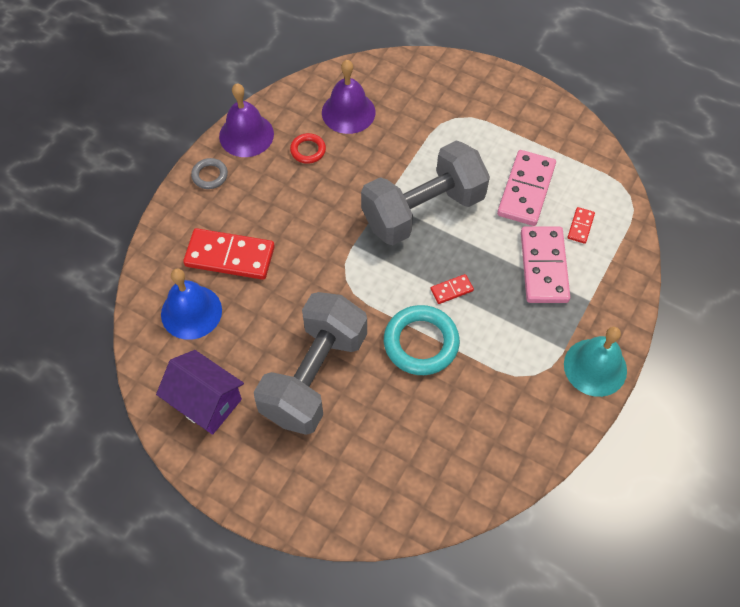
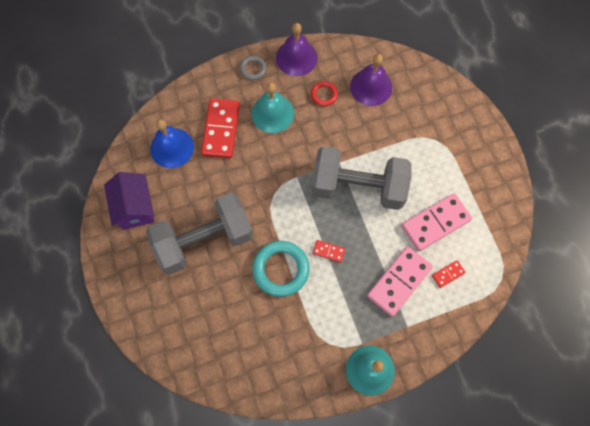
camera: 40 degrees right, 10 degrees up
red domino [183,228,275,280] -> red domino turned 45 degrees clockwise [201,98,240,158]
none -> turquoise bell [252,82,294,133]

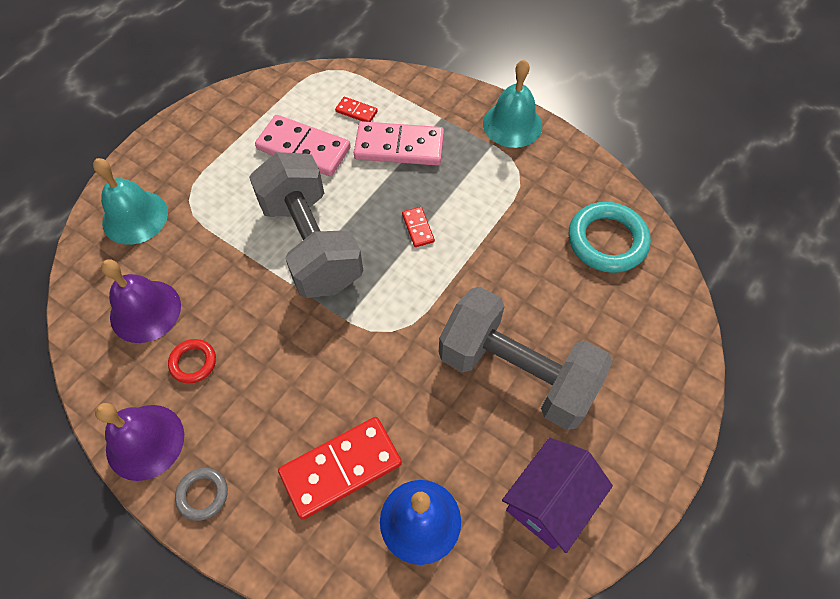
camera: 125 degrees left, 10 degrees down
turquoise bell [252,82,294,133] -> turquoise bell moved to [93,158,168,245]
turquoise ring [252,241,310,297] -> turquoise ring moved to [569,202,651,273]

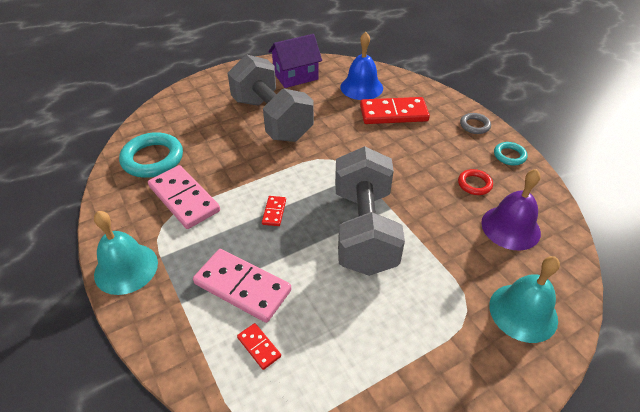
camera: 155 degrees left, 15 degrees down
purple bell [95,403,184,481] -> turquoise ring [494,142,528,165]
pink domino [255,115,351,176] -> pink domino moved to [148,165,220,229]

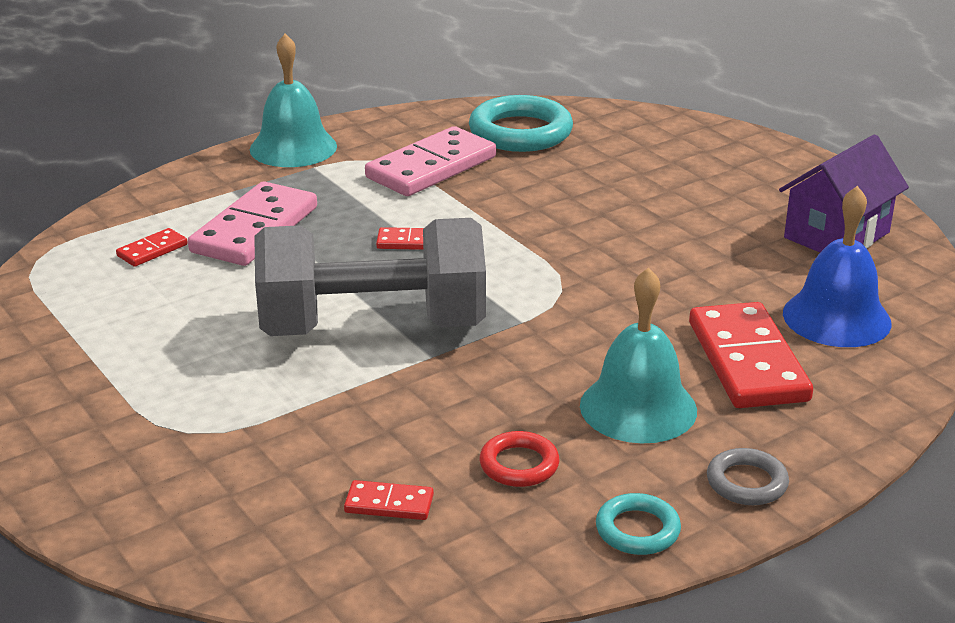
camera: 85 degrees right, 15 degrees down
grey dumbbell [228,54,314,142] -> none
purple house [268,34,322,88] -> purple house turned 75 degrees clockwise [779,134,909,252]
purple bell [481,169,541,250] -> red domino [344,480,434,520]
turquoise bell [489,256,560,343] -> turquoise bell moved to [580,267,697,443]

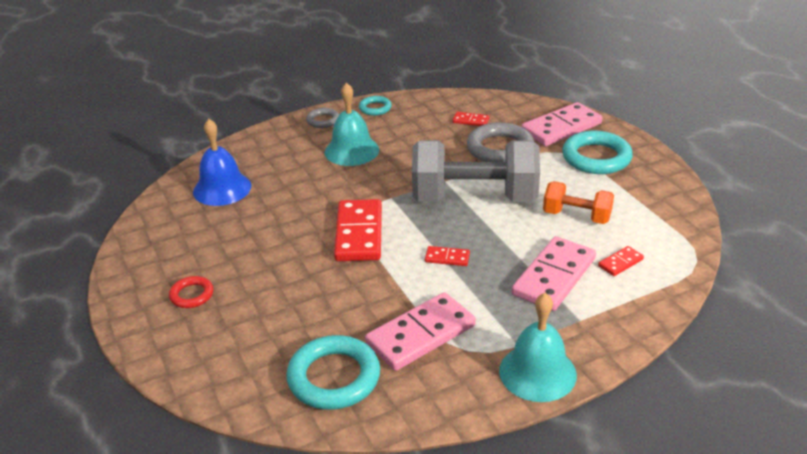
camera: 170 degrees left, 5 degrees up
red ring [479,431,559,487] -> red ring moved to [169,276,213,308]
red domino [689,302,813,408] -> red domino moved to [334,199,382,261]
purple house [779,134,909,252] -> none
none -> grey ring [467,122,534,162]
none -> pink domino [522,102,602,146]
none -> orange dumbbell [543,181,614,224]
none -> turquoise ring [562,130,633,174]

